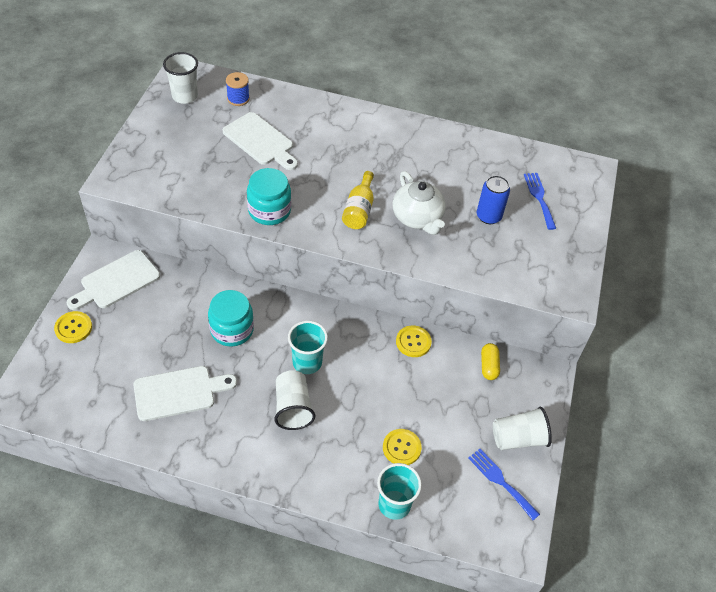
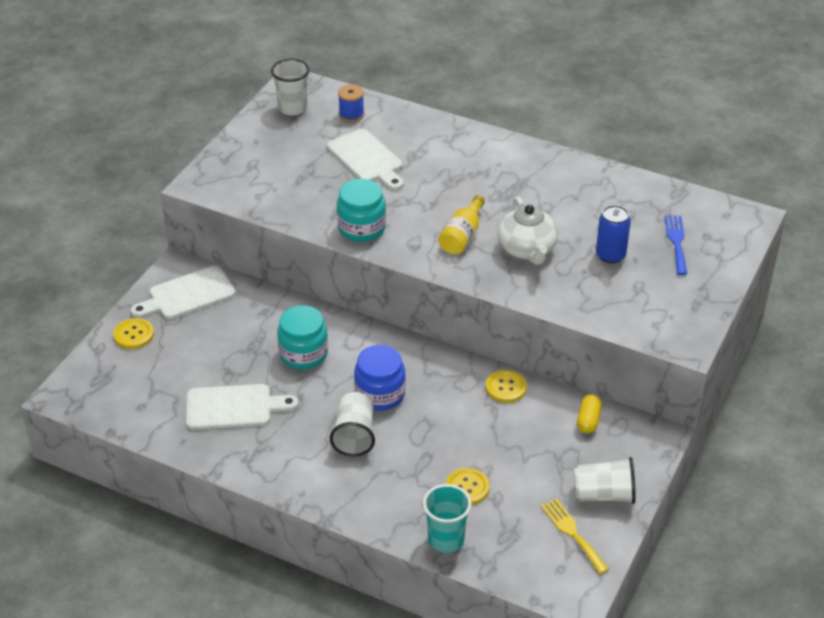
camera: 15 degrees right, 10 degrees down
turquoise cup [288,321,328,374] -> blue jar [354,345,406,411]
blue fork [468,449,540,520] -> yellow fork [541,498,609,574]

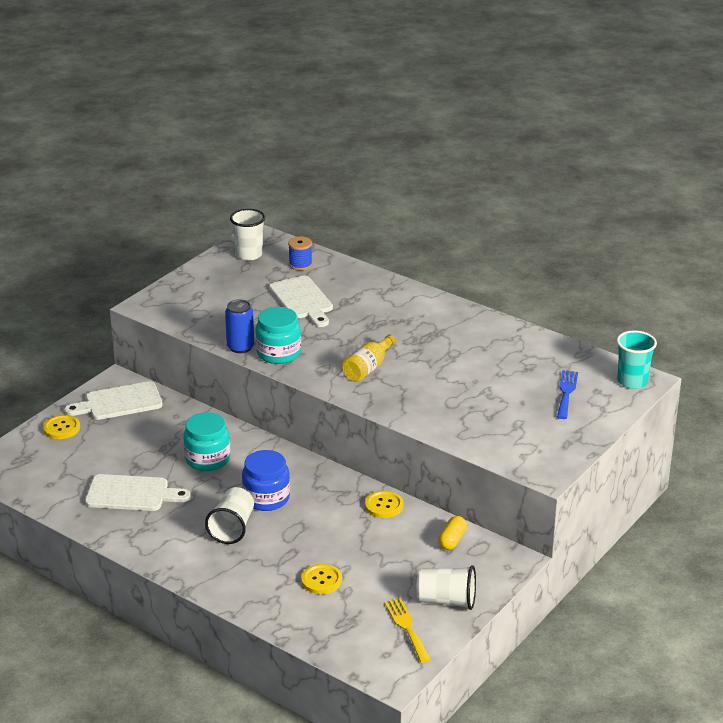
camera: 10 degrees right, 10 degrees down
turquoise cup [423,484,472,553] -> turquoise cup moved to [617,330,657,389]
white teapot [497,196,558,265] -> none
blue can [596,205,631,263] -> blue can moved to [225,299,254,353]

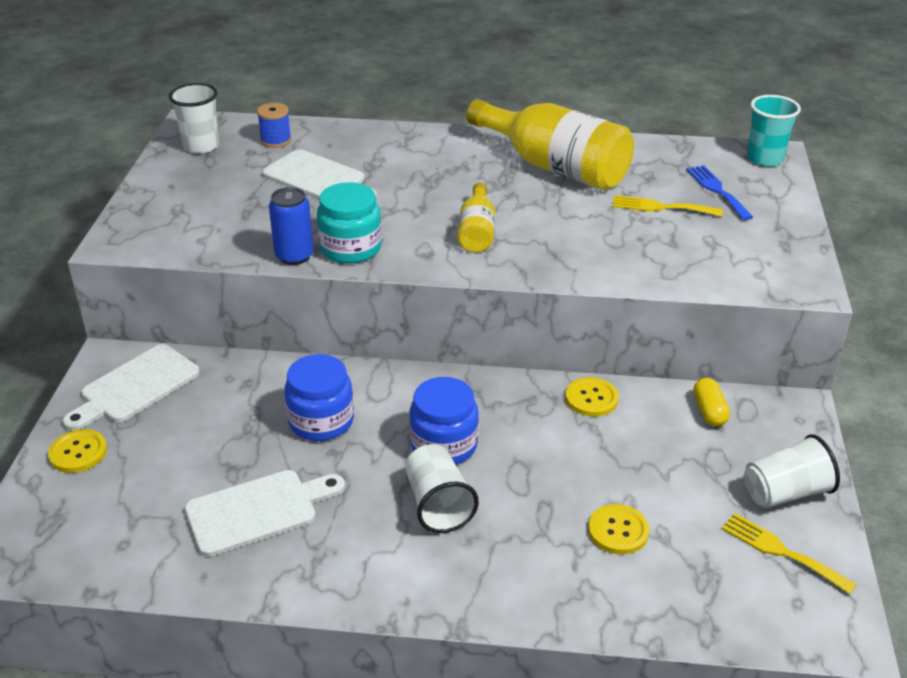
camera: 30 degrees left, 5 degrees up
turquoise jar [183,412,230,471] -> blue jar [284,354,354,441]
none -> yellow bottle [466,99,634,190]
none -> yellow fork [612,195,723,217]

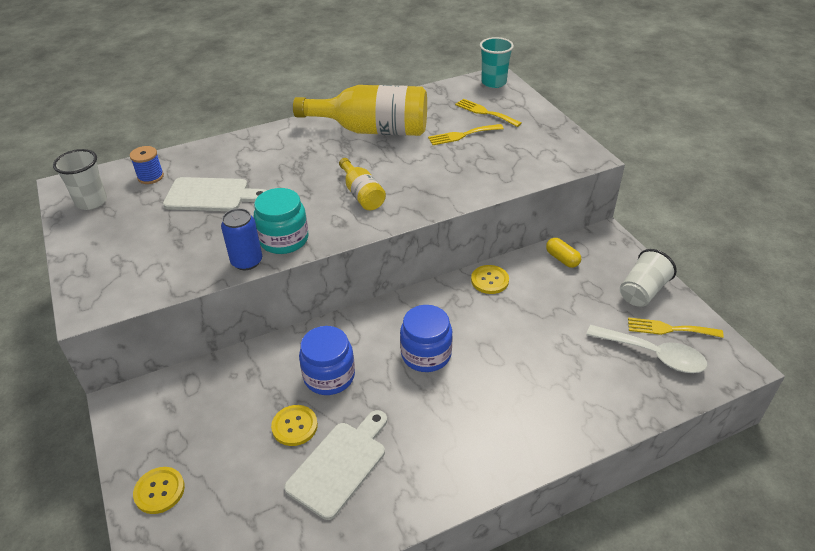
camera: 30 degrees left, 5 degrees up
white cutting board [63,344,200,431] -> none
white cup [405,444,479,533] -> none
yellow button [588,504,649,554] -> yellow button moved to [271,405,318,446]
blue fork [686,165,753,220] -> yellow fork [455,98,522,127]
none -> white spoon [586,325,707,373]

